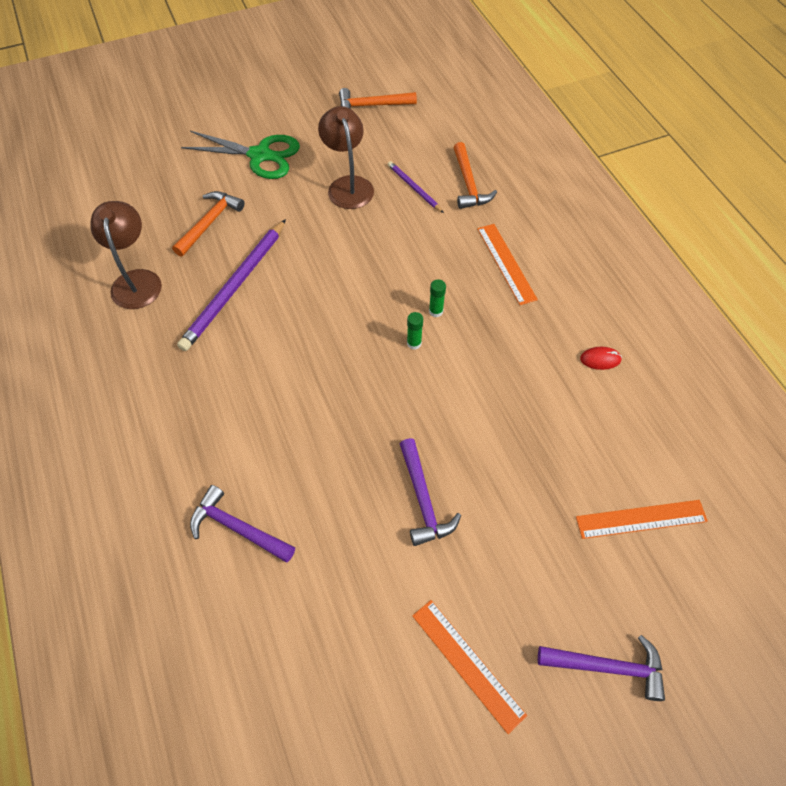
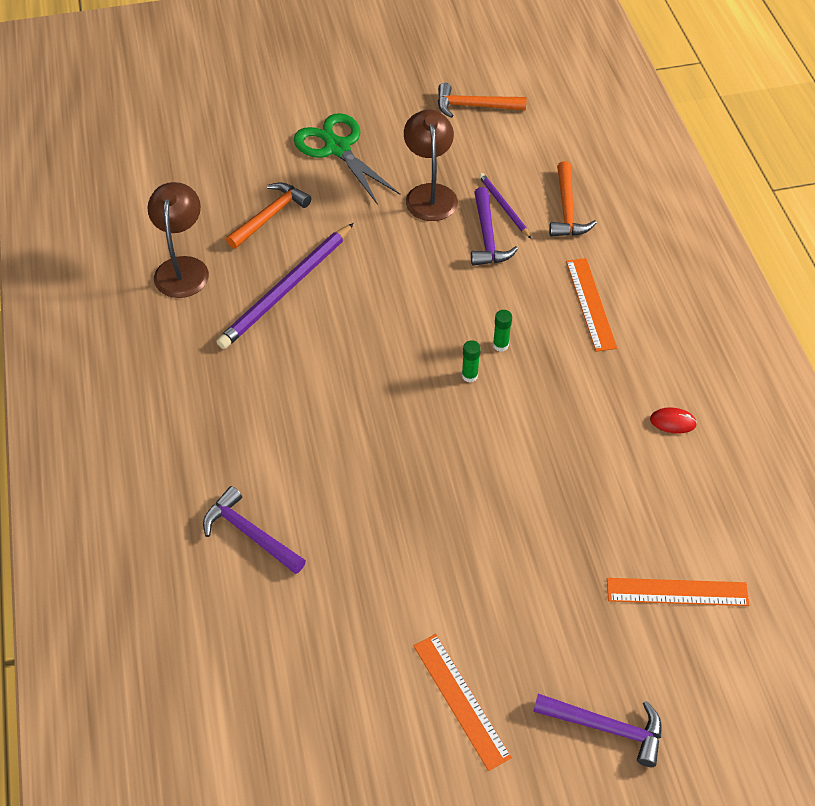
camera: 10 degrees right, 5 degrees down
green scissors [181,131,300,179] -> green scissors turned 150 degrees counterclockwise [294,113,400,205]
purple hammer [400,438,461,546] -> purple hammer moved to [471,187,518,266]

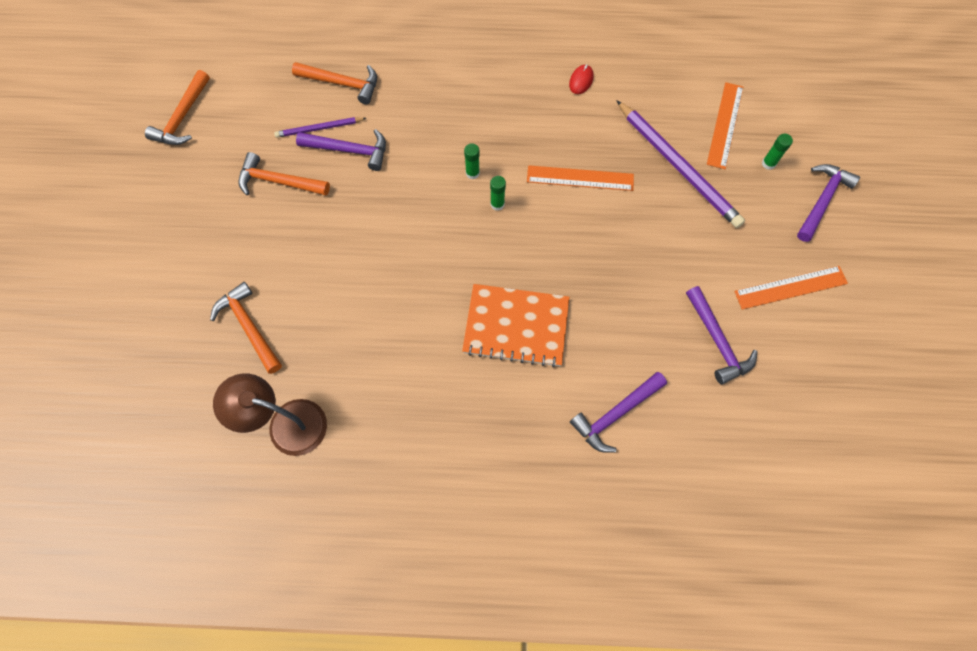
camera: 75 degrees left, 15 degrees up
purple pencil [216,223,354,349] -> purple pencil moved to [616,100,745,228]
green scissors [294,113,400,205] -> none
brown lamp [404,110,458,221] -> orange hammer [238,152,330,195]
orange ruler [566,258,617,352] -> orange ruler moved to [527,165,634,191]
none -> orange notebook [462,284,569,367]
none -> purple hammer [686,286,757,384]
none -> green glue stick [762,134,793,170]

